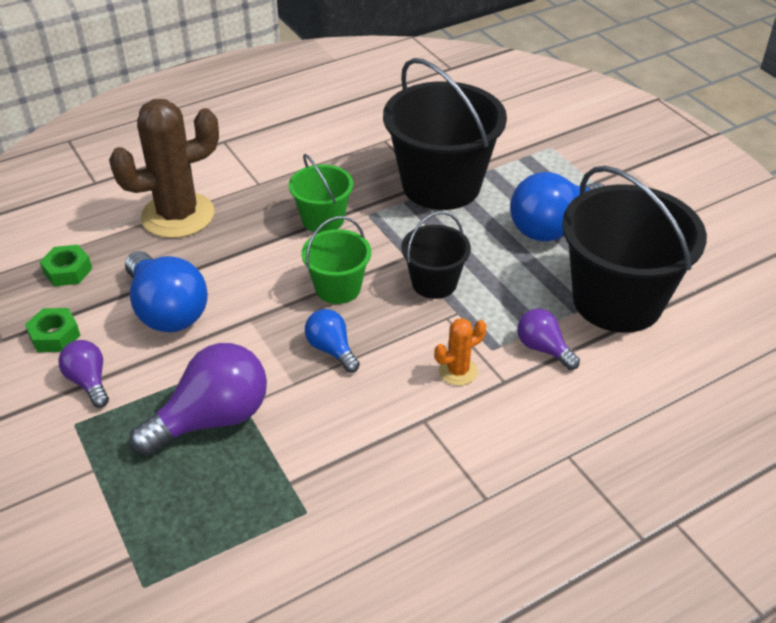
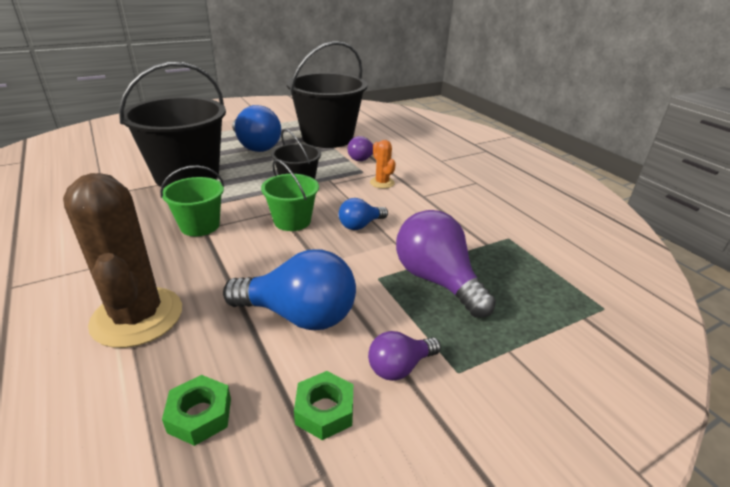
camera: 90 degrees left, 10 degrees down
blue light bulb [125,251,208,332] -> blue light bulb turned 45 degrees clockwise [223,249,356,330]

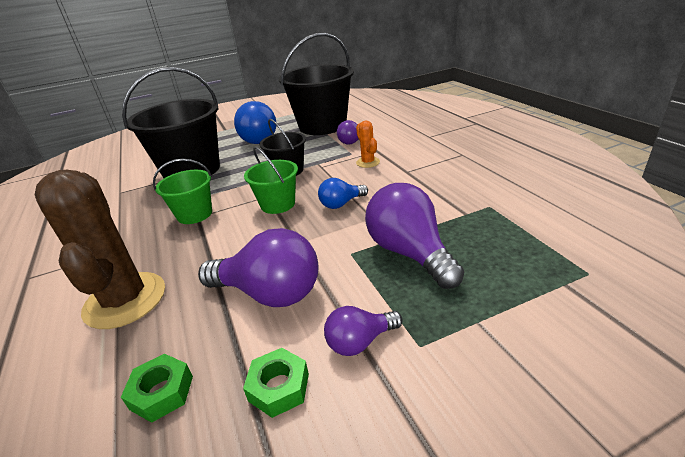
camera: 10 degrees right, 0 degrees up
blue light bulb [223,249,356,330] -> purple light bulb [198,228,318,307]

